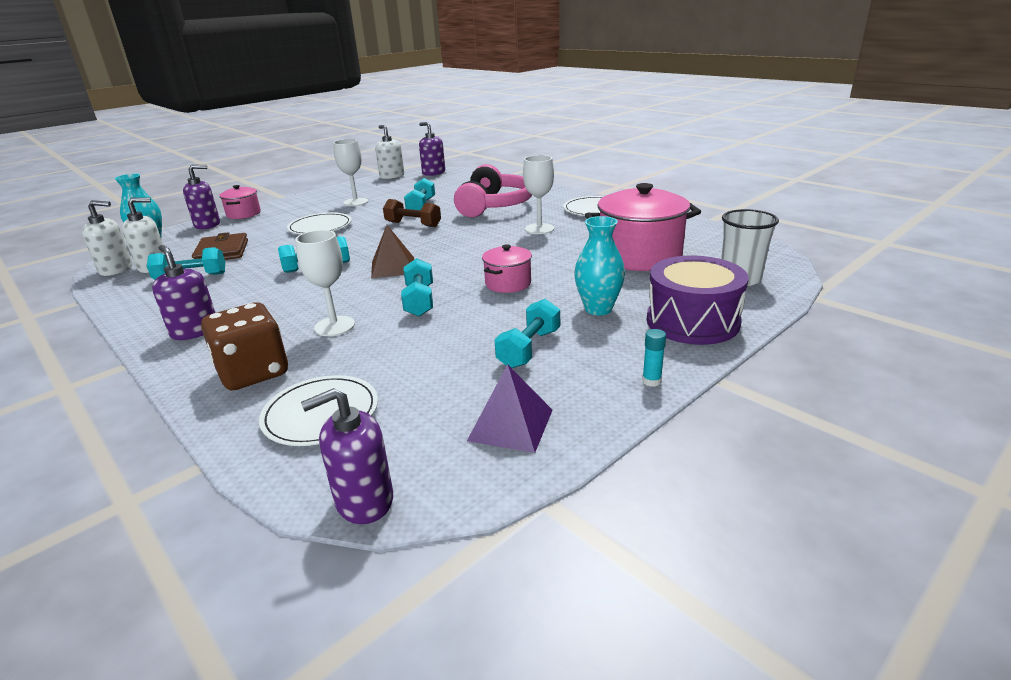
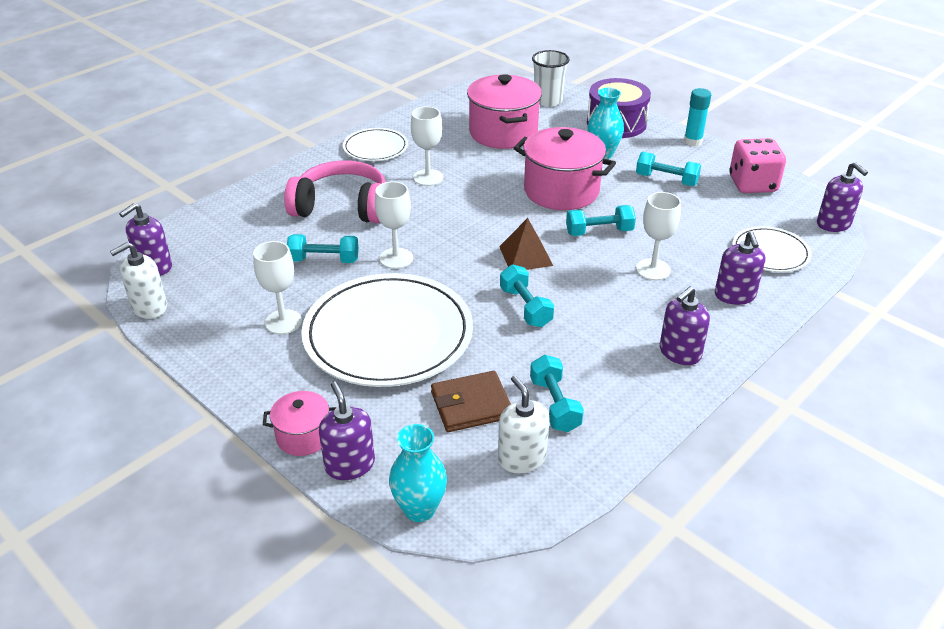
camera: 95 degrees left, 10 degrees up
white soap dispenser [82,200,132,276] -> none
brown dice [201,302,288,390] -> purple soap dispenser [715,231,765,305]
white plate [287,213,352,234] -> white plate [301,273,473,387], size x1.99
brown dumbbell [383,199,441,227] -> white goblet [375,181,413,269]
purple pyramid [467,364,553,453] -> pink dice [729,138,786,193]
pink pot [482,244,532,293] -> pink pot [514,127,616,210], size x1.91
turquoise glue stick [642,329,666,387] -> turquoise glue stick [684,88,711,146], size x1.67

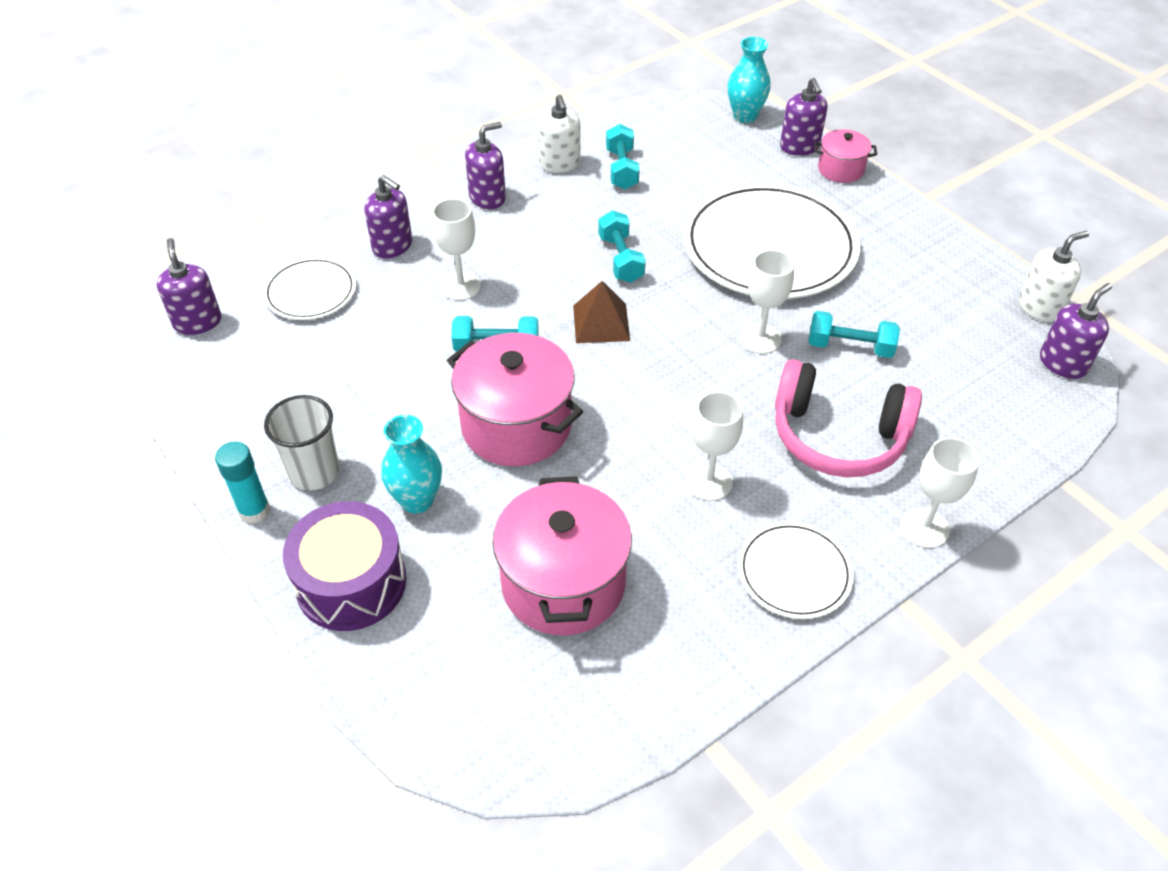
camera: 170 degrees left, 10 degrees up
white goblet [253,241,302,334] -> white goblet moved to [900,437,980,548]
brown wallet [431,371,511,432] -> none
white soap dispenser [498,375,550,473] -> white soap dispenser moved to [538,95,581,173]
white cup [532,50,570,107] -> white cup moved to [264,395,339,491]
turquoise dumbbell [636,152,701,186] -> none
purple soap dispenser [715,231,765,305] -> purple soap dispenser turned 120 degrees clockwise [364,175,412,258]
pink dice [729,138,786,193] -> none

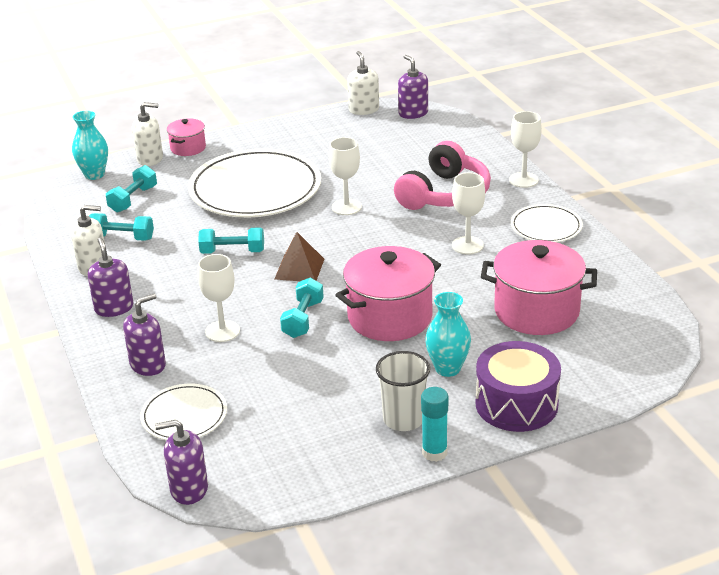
camera: 75 degrees left, 15 degrees down
purple soap dispenser [780,78,828,156] -> white soap dispenser [132,102,163,166]
turquoise dumbbell [809,311,900,358] -> turquoise dumbbell moved to [106,165,157,213]

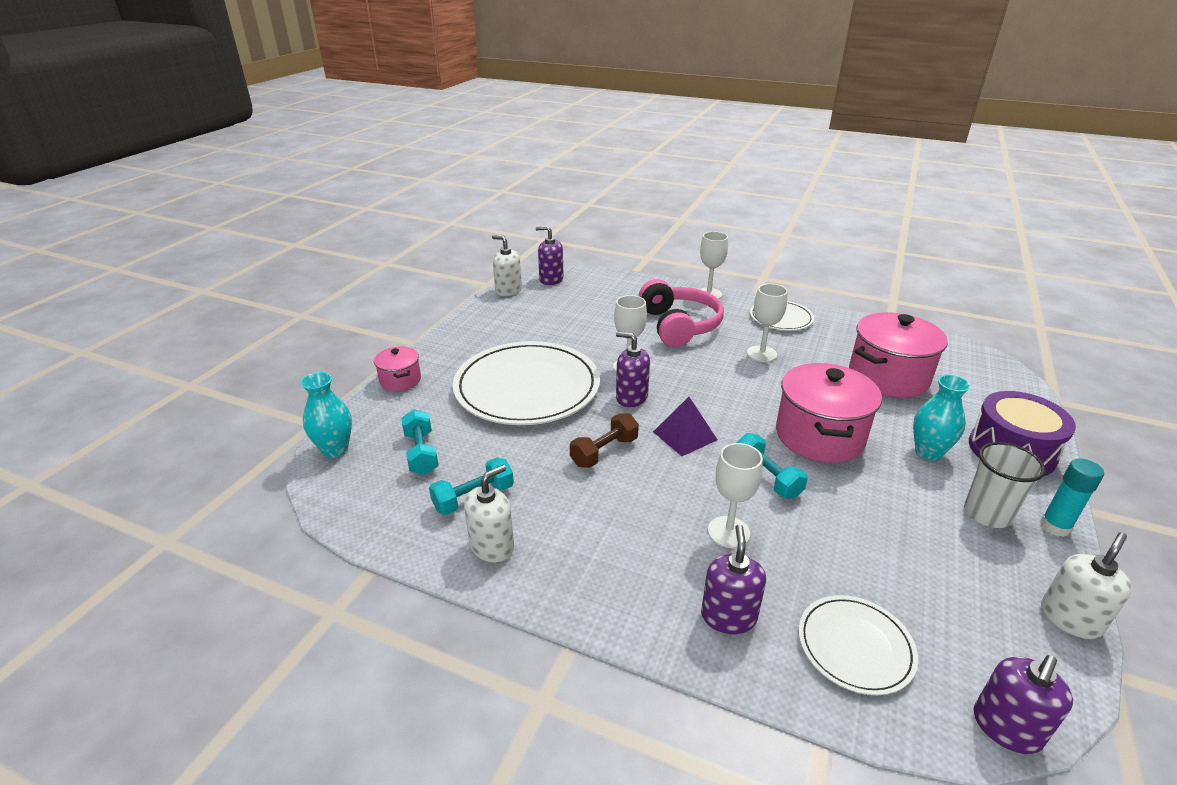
camera: 45 degrees left, 0 degrees up
purple soap dispenser [88,238,134,317] -> purple soap dispenser moved to [616,332,650,407]
white soap dispenser [132,102,163,166] -> white soap dispenser moved to [1041,532,1132,639]
turquoise dumbbell [198,227,264,254] -> brown dumbbell [570,413,639,468]
brown pyramid [275,232,324,281] -> purple pyramid [653,397,718,456]

